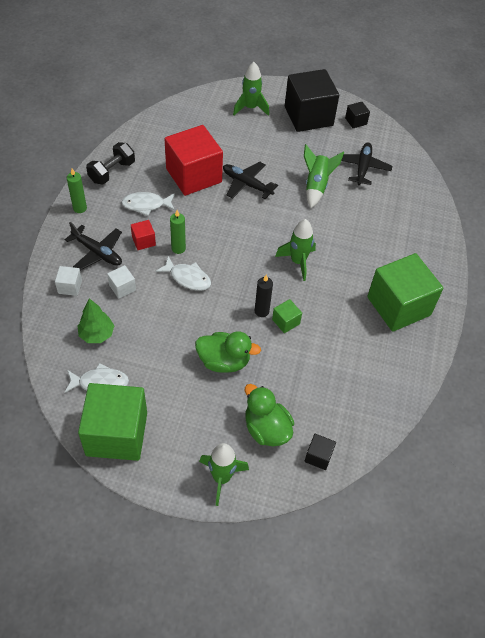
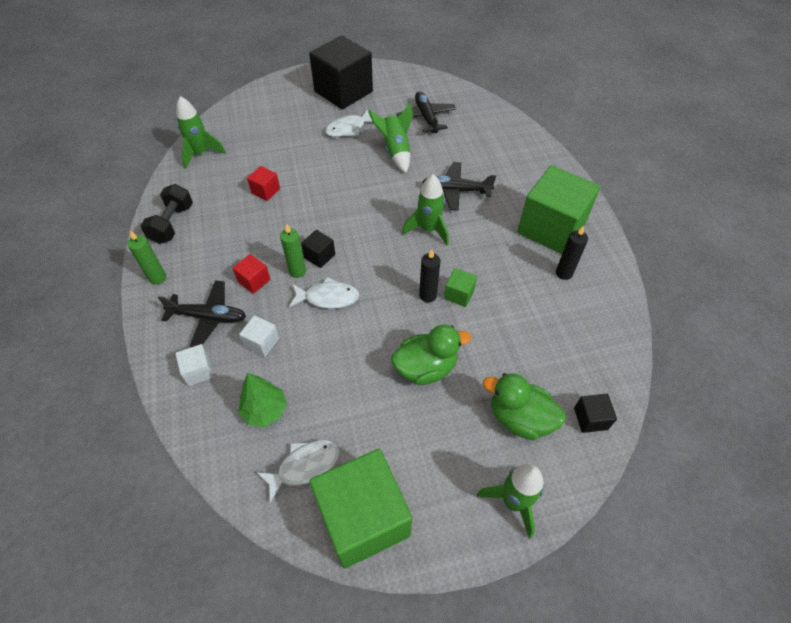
camera: 25 degrees left, 0 degrees up
white fish [121,192,175,216] -> white fish moved to [325,109,372,137]
red cube [165,125,223,196] -> red cube [247,166,280,201], size x0.42
black plane [223,162,278,199] -> black plane moved to [422,162,496,211]
green rocket [233,62,269,116] -> green rocket moved to [176,96,226,169]
black cube [345,102,370,128] -> black cube moved to [301,230,335,268]
none -> black candle [556,226,588,280]

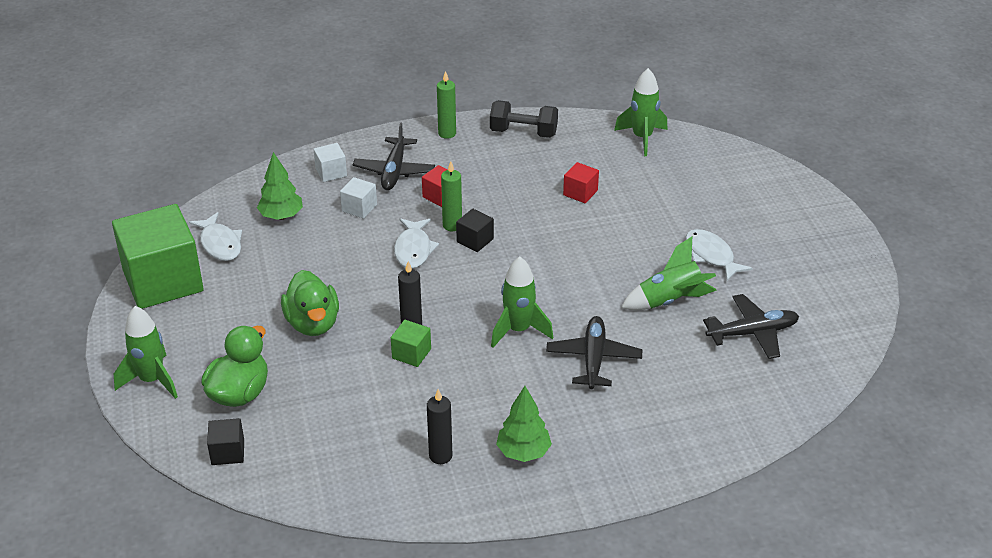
camera: 90 degrees right, 15 degrees down
black cube [309,35,373,109] -> none
green cube [517,165,600,254] -> green tree [496,386,552,462]

